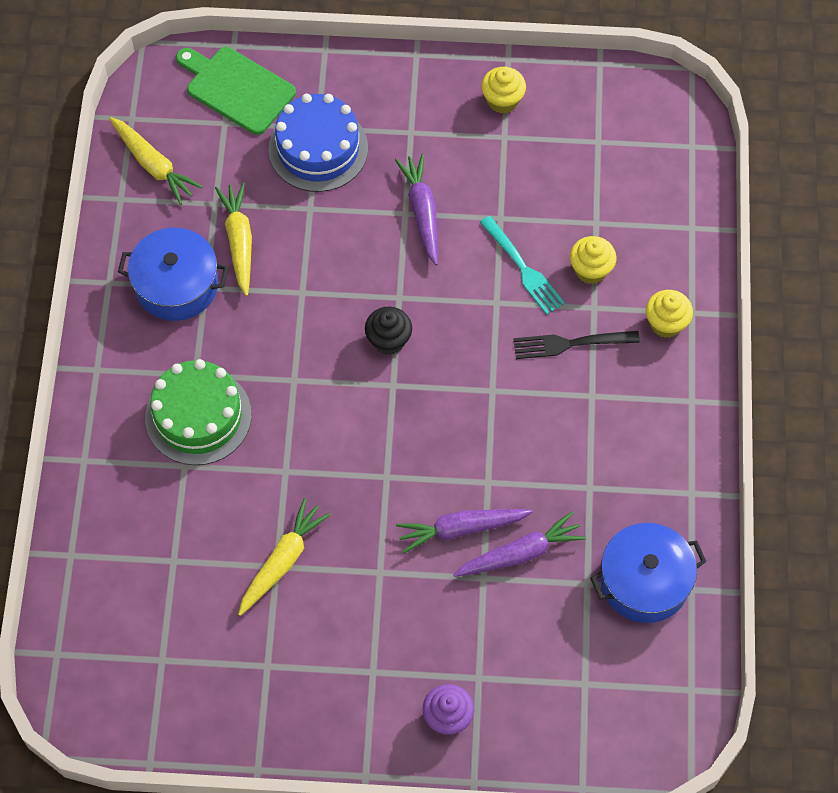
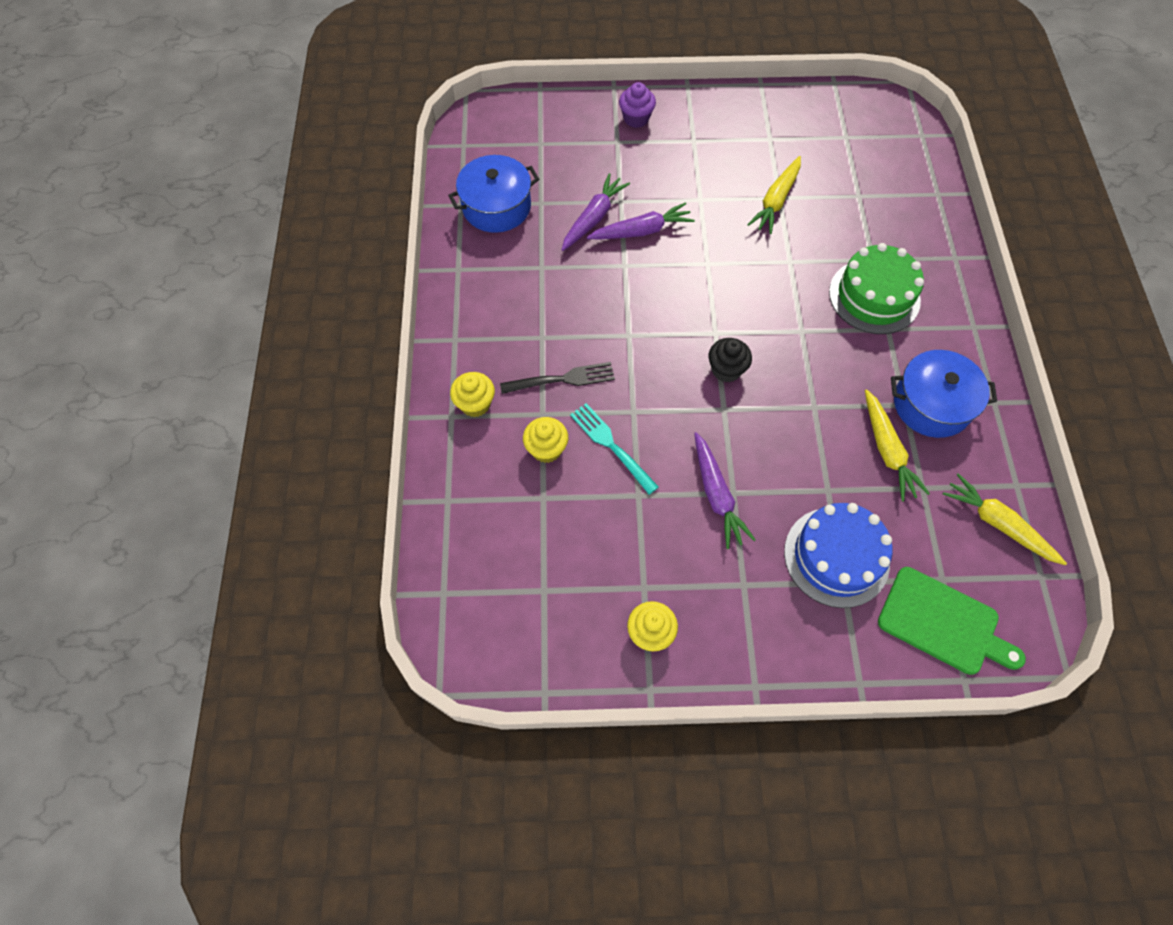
camera: 175 degrees right, 0 degrees up
purple carrot [453,511,586,577] -> purple carrot turned 150 degrees clockwise [562,173,630,251]

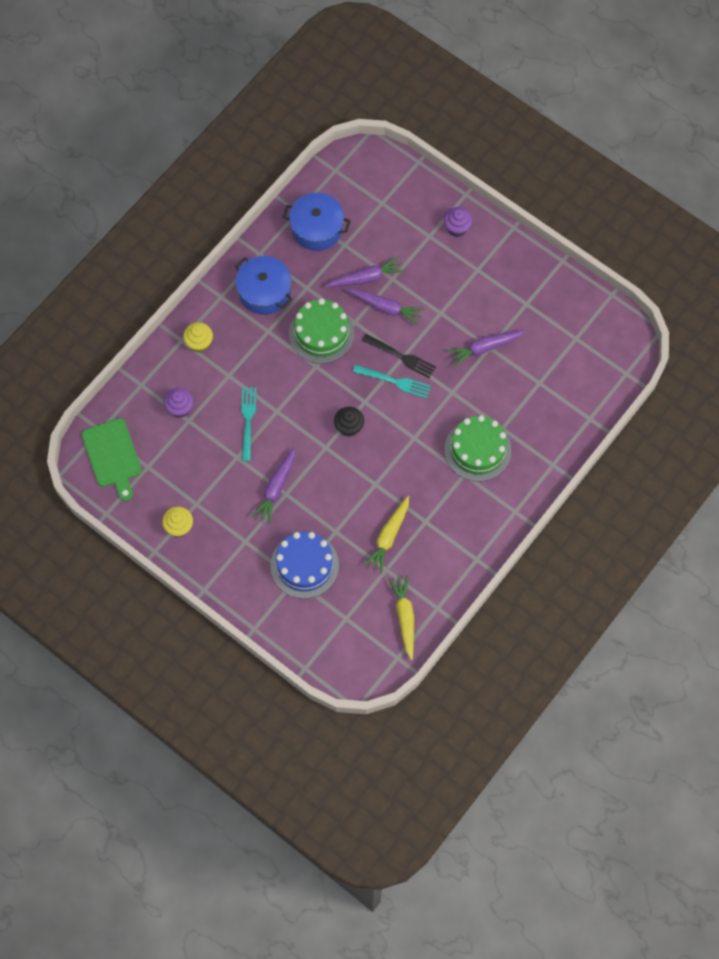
camera: 40 degrees right, 5 degrees up
black fork [500,362,615,394] -> black fork moved to [362,334,436,378]
yellow cupcake [523,417,568,463] -> none
yellow carrot [747,156,801,234] -> purple carrot [447,330,526,367]
green cutting board [878,567,1026,675] -> green cutting board moved to [82,418,142,501]
blue pot [891,350,997,438] -> blue pot moved to [235,256,293,315]
none -> purple cupcake [164,388,194,418]
none -> green cake [289,298,354,364]
none -> turquoise fork [353,365,431,399]

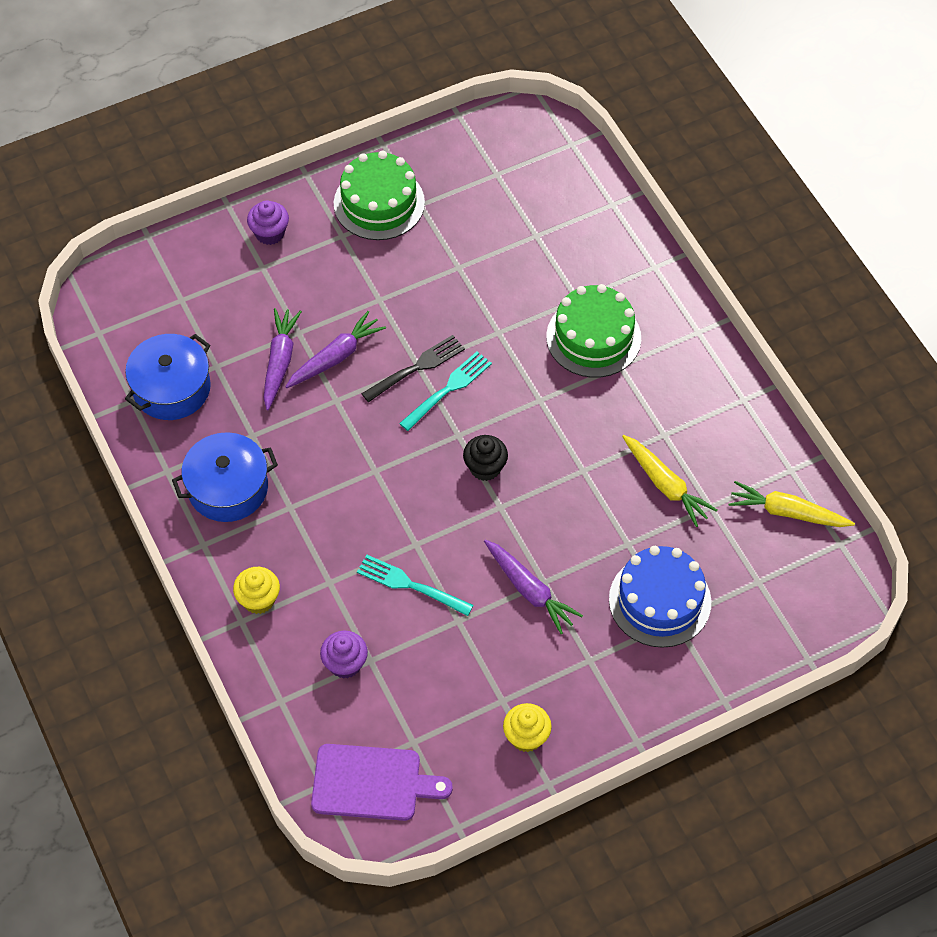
camera: 65 degrees left, 10 degrees down
green cutting board [82,418,142,501] -> purple cutting board [311,744,453,821]
green cake [289,298,354,364] -> green cake moved to [334,151,425,240]
purple carrot [447,330,526,367] -> none

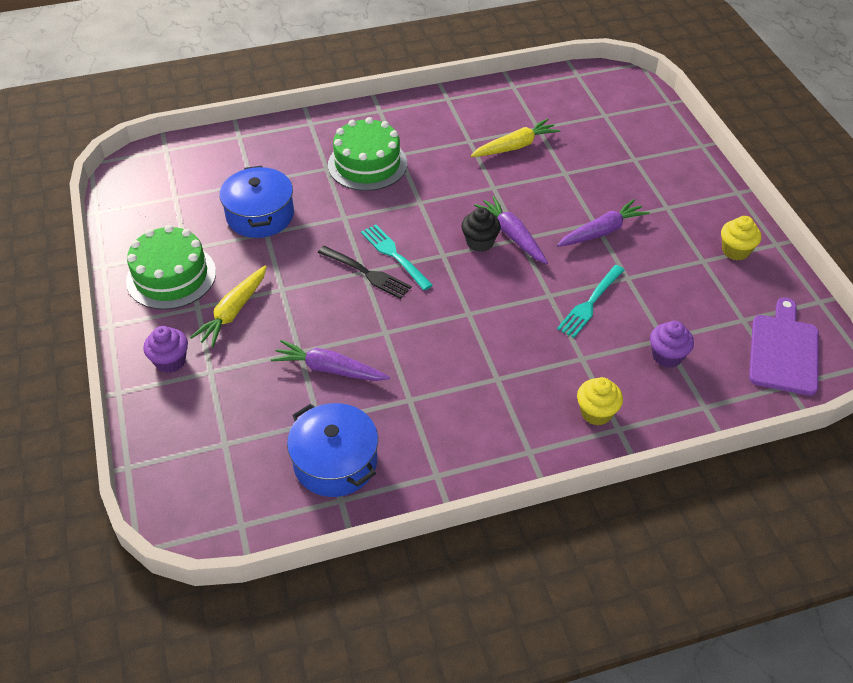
camera: 80 degrees left, 10 degrees down
blue pot [172,432,278,522] -> blue pot moved to [219,166,294,238]
purple carrot [285,311,386,388] -> purple carrot moved to [474,196,548,264]
black fork [361,335,465,402] -> black fork turned 150 degrees clockwise [318,246,412,299]
blue cake [609,546,711,648] -> none
yellow carrot [729,481,855,527] -> yellow carrot moved to [190,265,267,347]

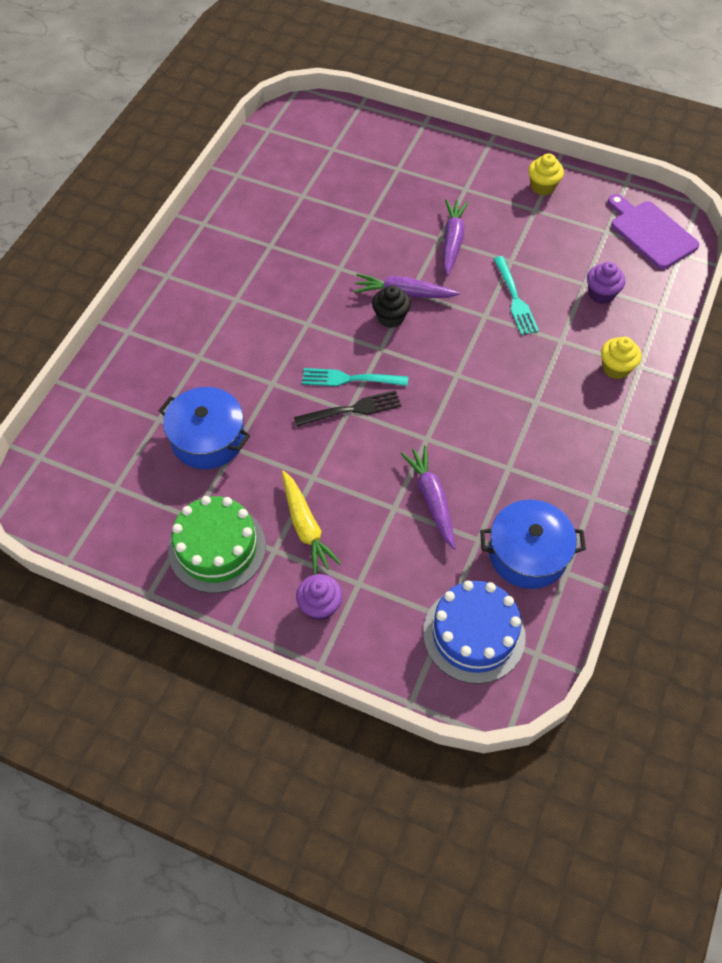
camera: 50 degrees left, 10 degrees up
purple carrot [271,340,390,381] -> purple carrot turned 105 degrees clockwise [400,445,455,549]
green cake [328,117,407,191] -> none
yellow carrot [471,119,560,157] -> none
none -> blue cake [423,580,526,684]

